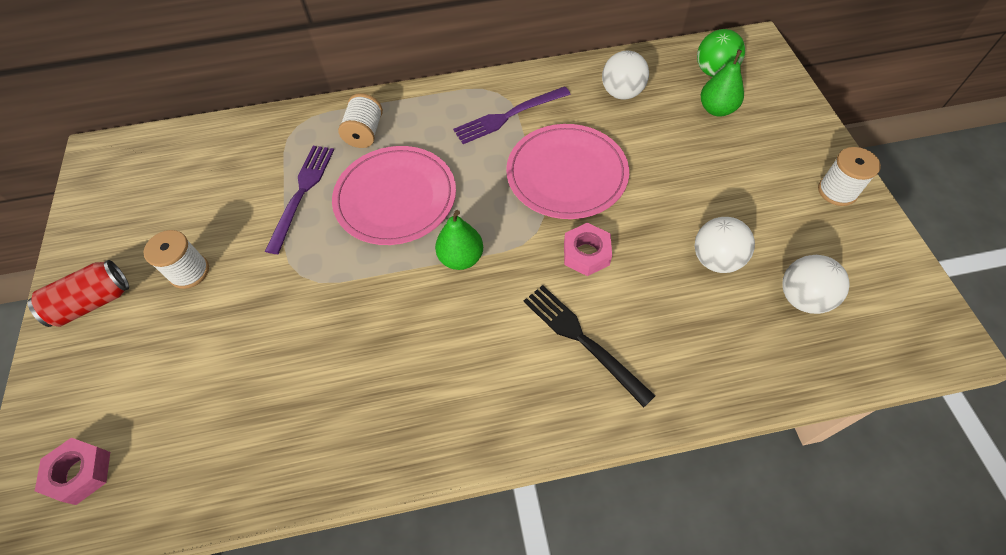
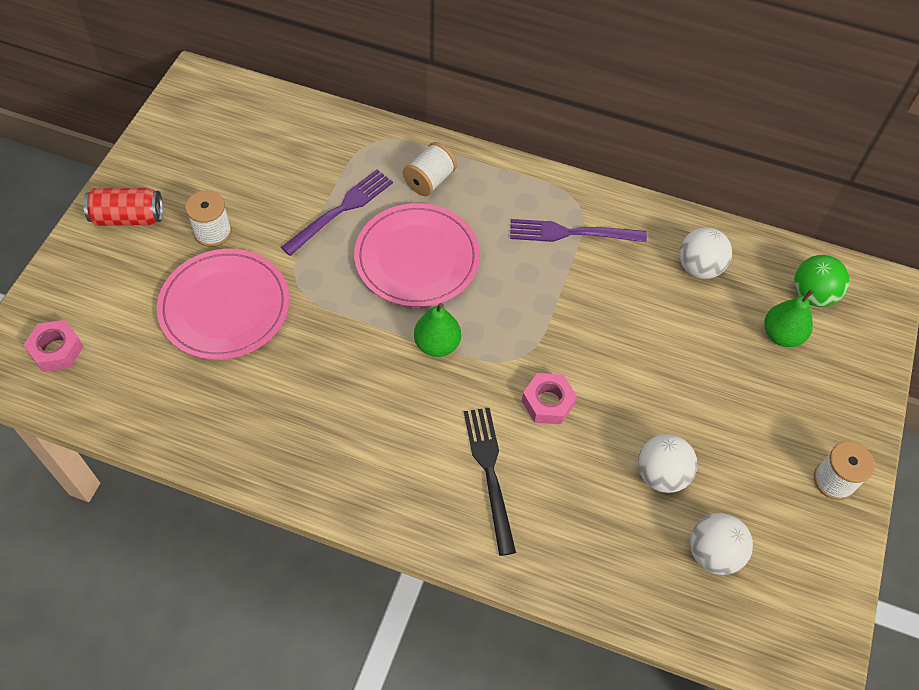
camera: 25 degrees right, 0 degrees up
pink plate [506,124,629,219] -> pink plate moved to [157,249,290,360]

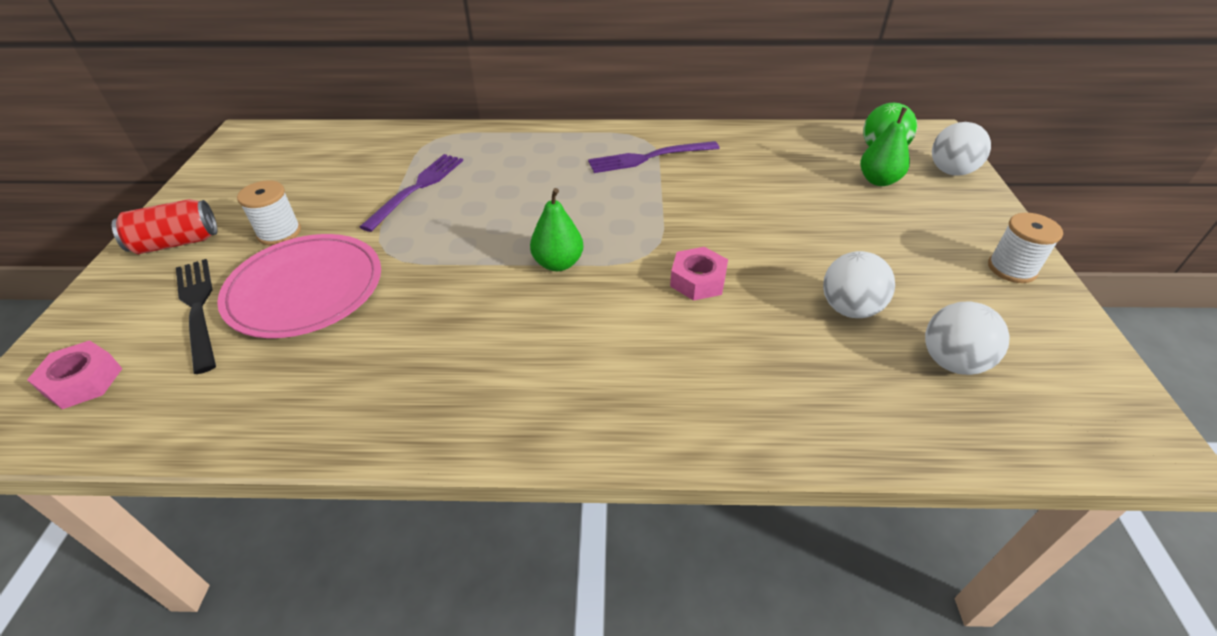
camera: 15 degrees left, 15 degrees down
pink plate [354,203,480,307] -> none
white spool [403,142,457,196] -> none
black fork [464,408,516,556] -> black fork moved to [176,259,216,374]
white ball [679,227,732,279] -> white ball moved to [932,122,991,176]

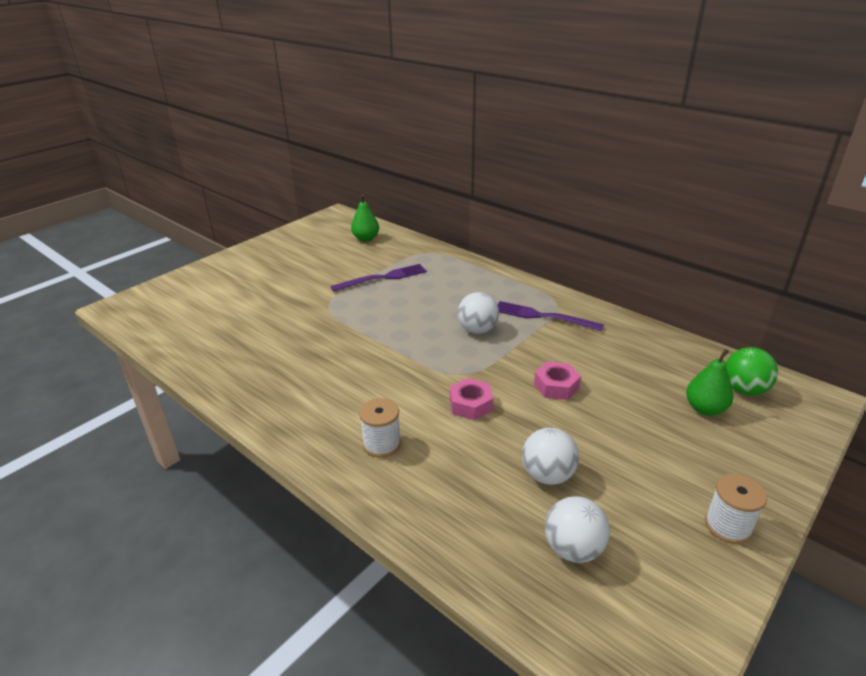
camera: 40 degrees right, 10 degrees down
pink nut [27,340,122,409] -> pink nut moved to [534,361,581,400]
red can [112,199,218,254] -> none
black fork [176,259,216,374] -> none
pink plate [217,234,381,338] -> none
white spool [237,180,301,245] -> white spool moved to [359,398,401,458]
green pear [530,188,584,271] -> green pear moved to [351,194,379,242]
white ball [932,122,991,176] -> white ball moved to [458,292,499,334]

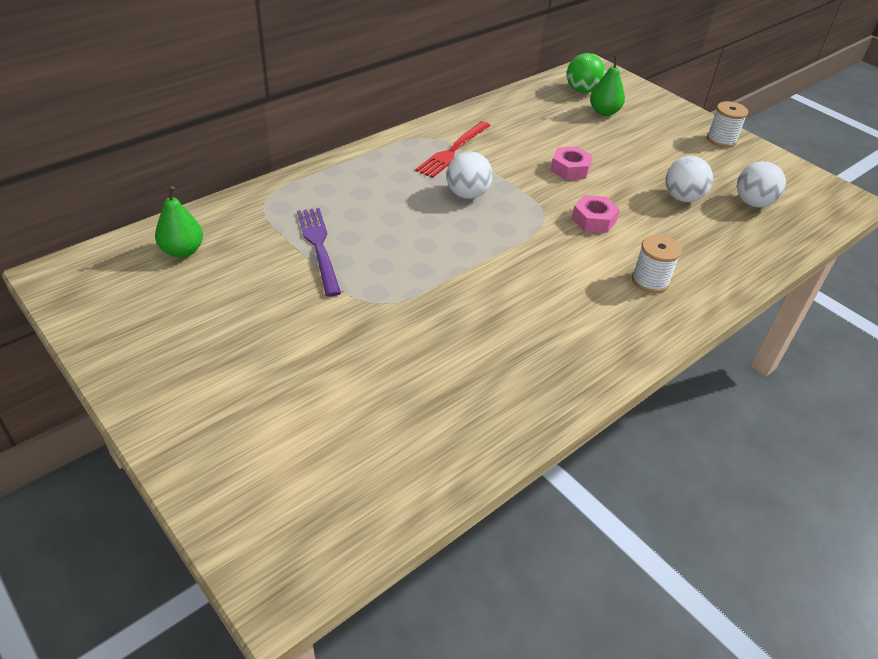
camera: 85 degrees left, 10 degrees up
purple fork [497,301,604,331] -> red fork [415,121,491,178]

